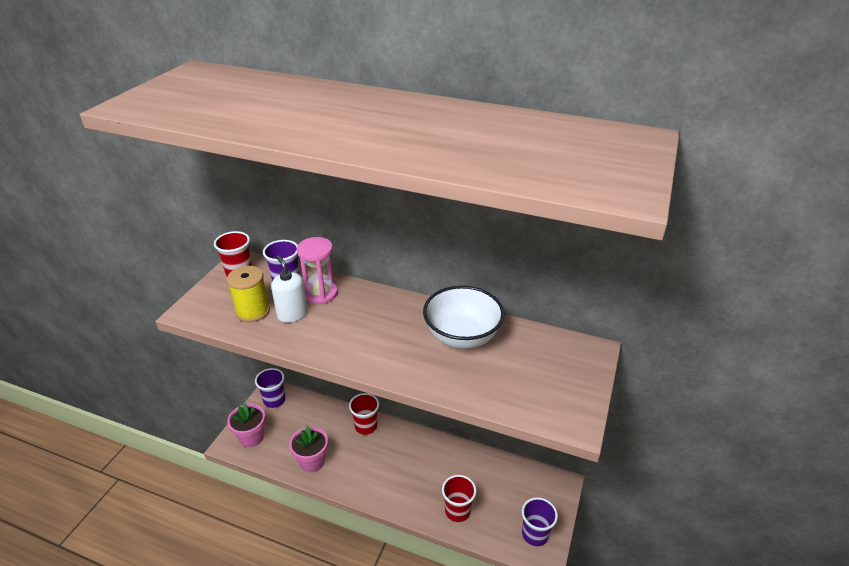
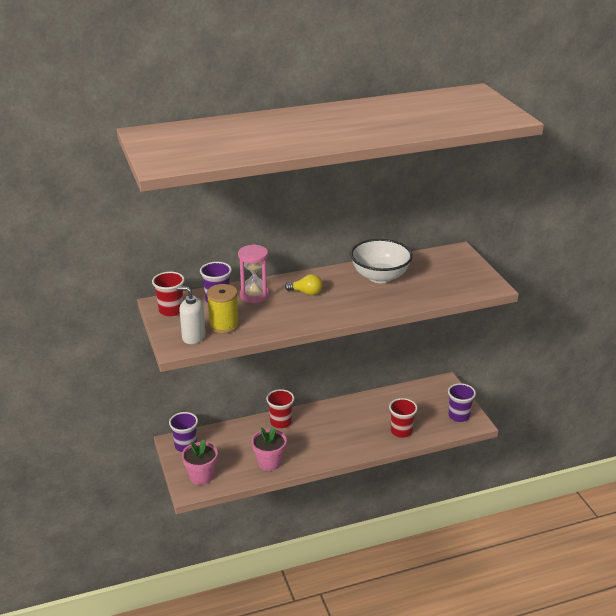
camera: 40 degrees left, 5 degrees down
white soap dispenser [271,255,308,323] -> white soap dispenser moved to [176,286,206,344]
none -> yellow light bulb [285,274,322,295]

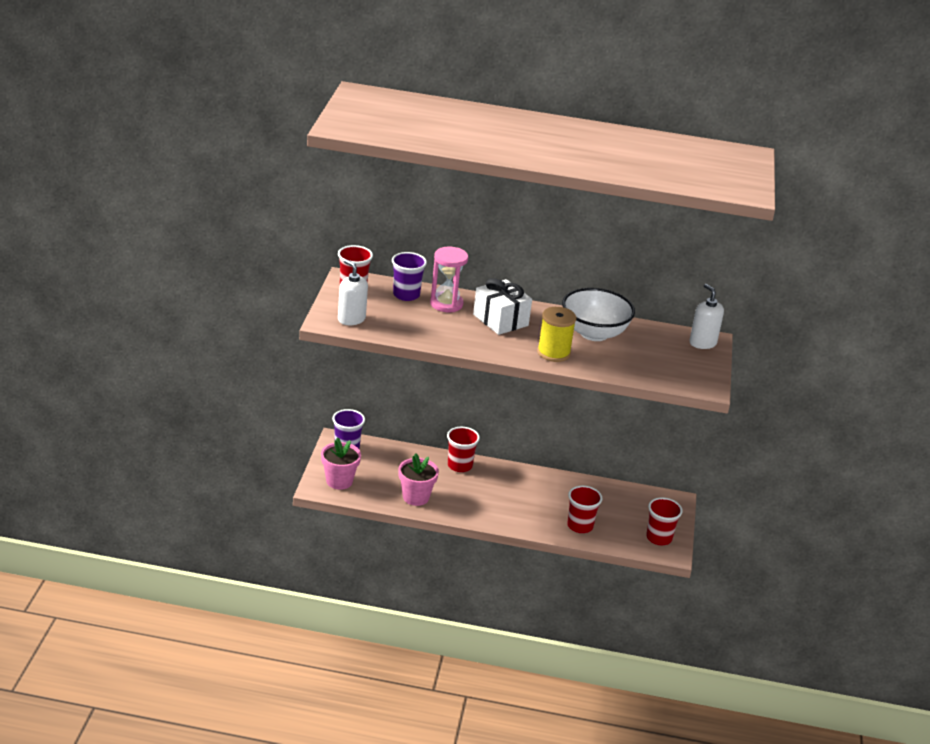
camera: 25 degrees right, 0 degrees up
yellow spool [207,284,239,334] -> yellow spool moved to [537,307,576,362]
yellow light bulb [285,274,322,295] -> white gift [473,278,532,335]
purple cup [448,383,476,422] -> red cup [646,497,683,545]
none -> white soap dispenser [689,284,724,349]

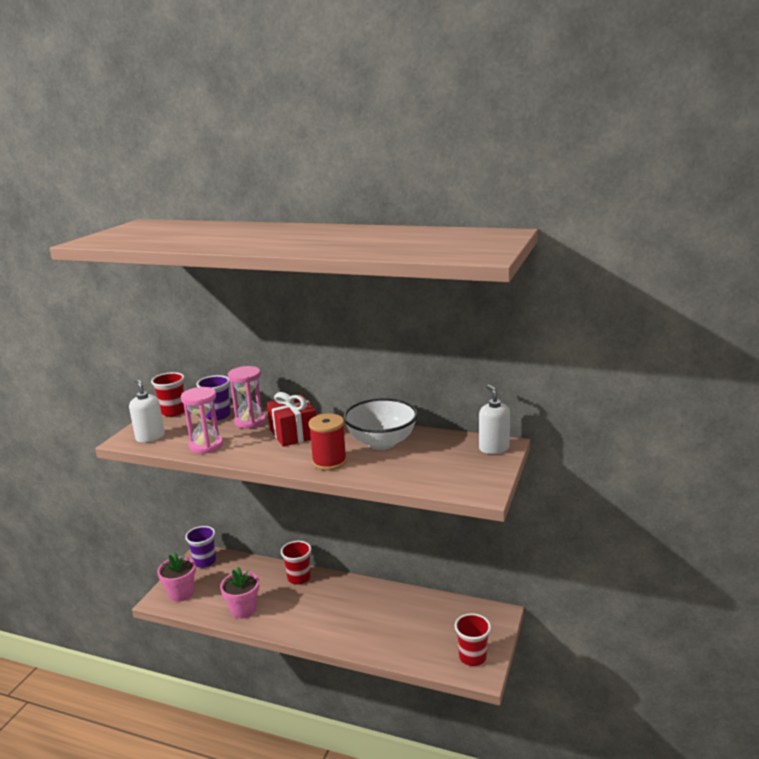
camera: 15 degrees right, 10 degrees down
white gift [473,278,532,335] -> red gift [267,392,317,447]
yellow spool [537,307,576,362] -> red spool [308,414,347,470]
red cup [567,485,603,533] -> none
none -> pink hourglass [181,387,223,454]

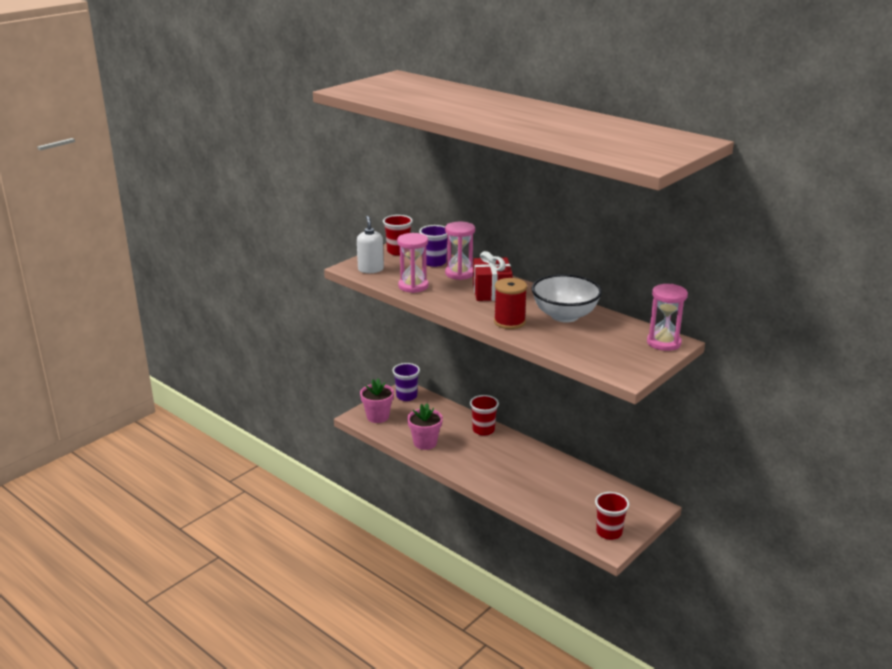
camera: 20 degrees right, 5 degrees up
white soap dispenser [479,385,510,454] -> pink hourglass [647,284,688,351]

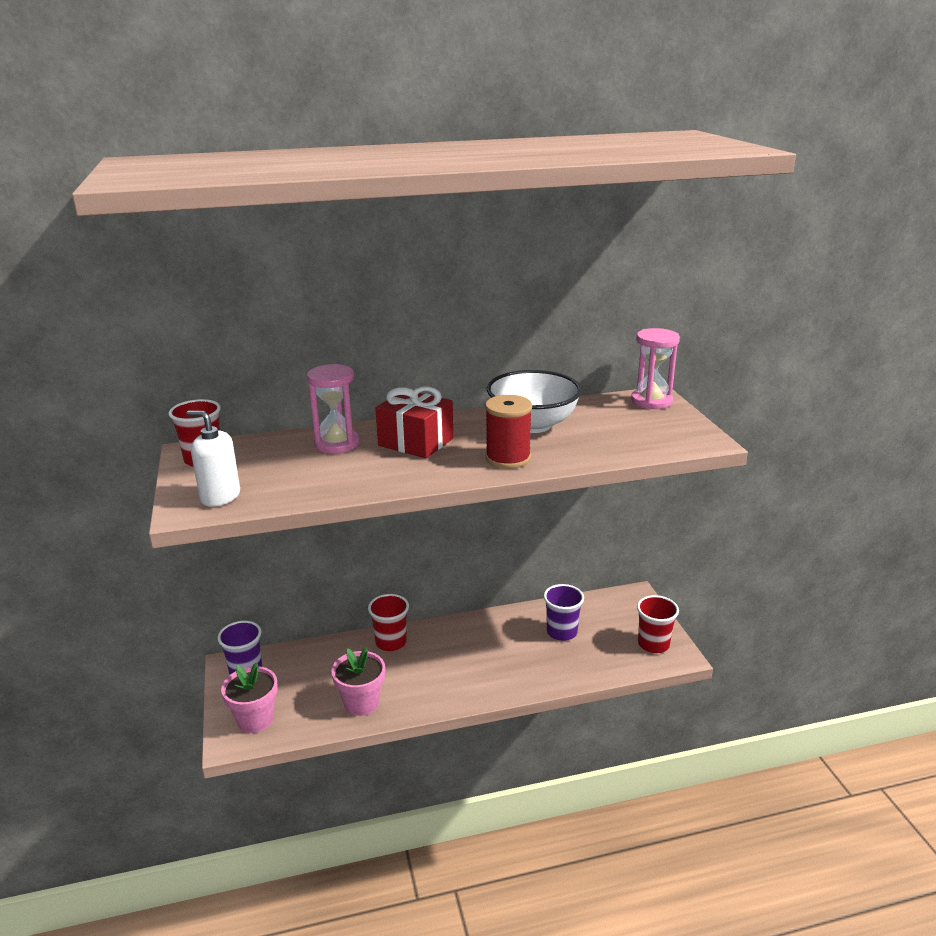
camera: 55 degrees left, 0 degrees up
pink hourglass [397,233,429,293] -> none
purple cup [419,225,447,267] -> purple cup moved to [543,584,584,641]

